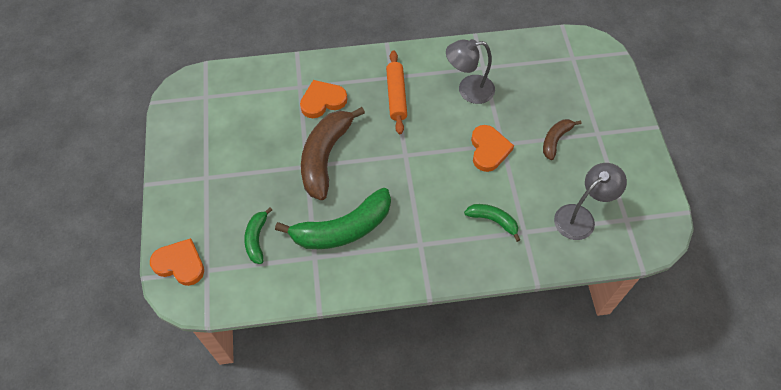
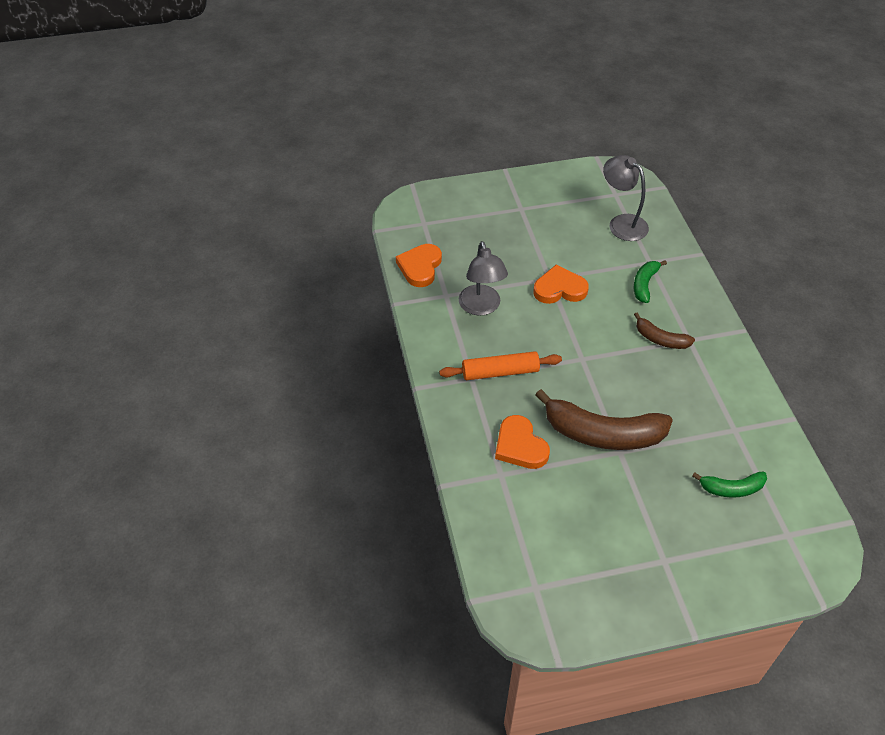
camera: 95 degrees left, 10 degrees down
orange heart [150,238,204,286] -> orange heart moved to [396,244,442,287]
green banana [275,188,391,249] -> none
brown banana [543,119,581,160] -> brown banana moved to [634,312,695,349]

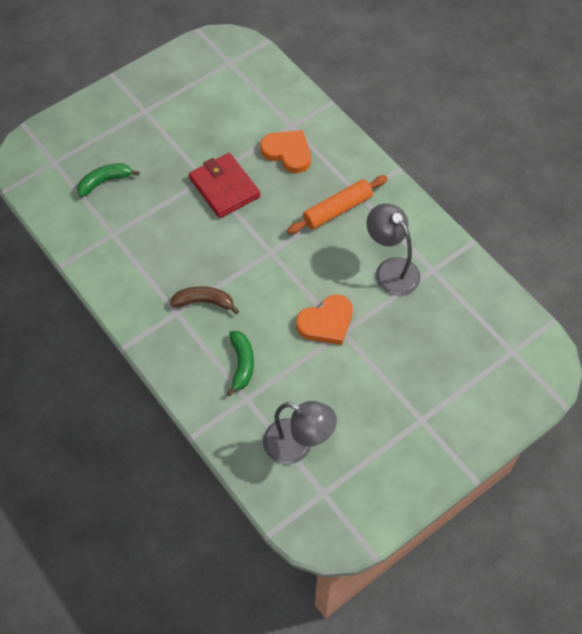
camera: 155 degrees right, 10 degrees up
orange heart [396,244,442,287] -> none
brown banana [535,389,673,450] -> red wallet [189,153,260,218]

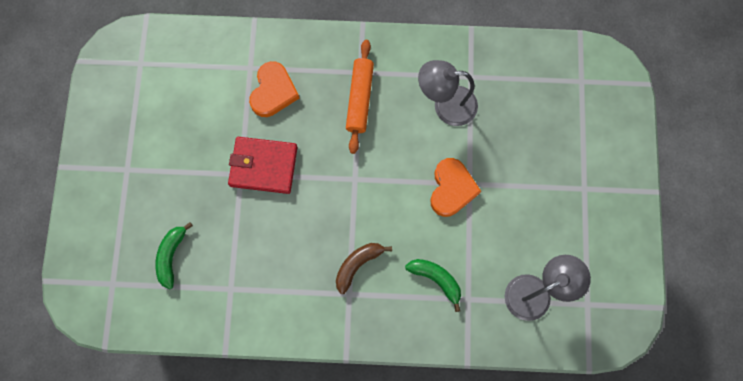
camera: 50 degrees left, 15 degrees up
orange heart [260,130,311,173] -> orange heart turned 120 degrees clockwise [249,61,299,117]

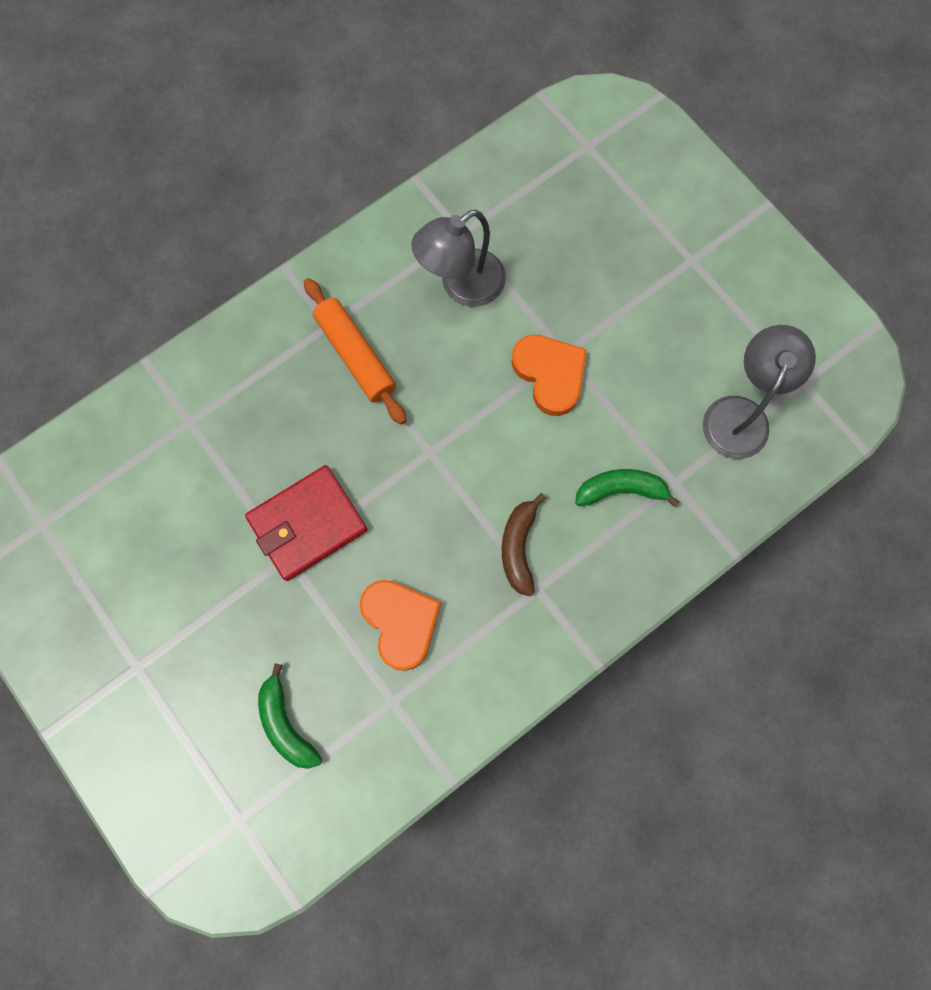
camera: 40 degrees left, 0 degrees up
orange heart [249,61,299,117] -> orange heart moved to [360,580,441,671]

